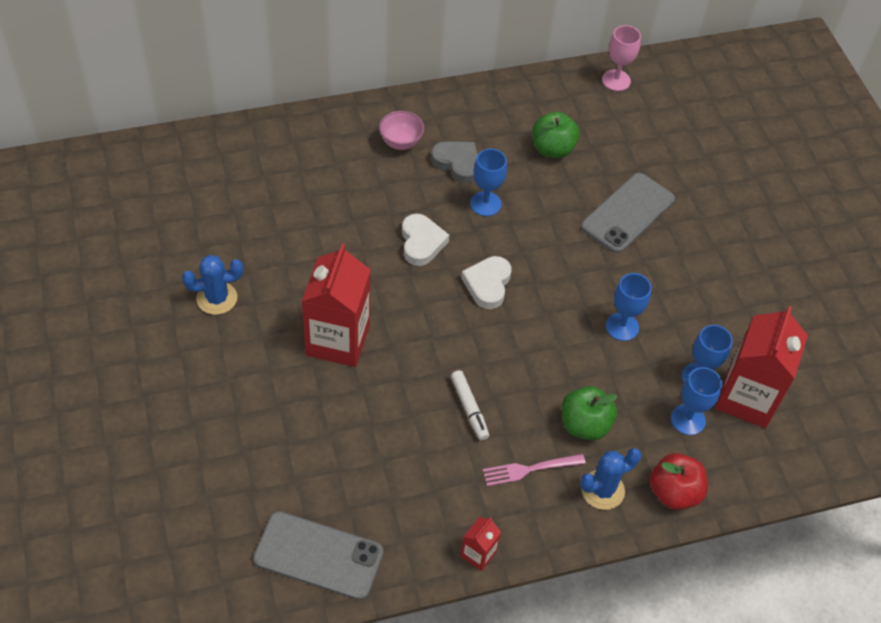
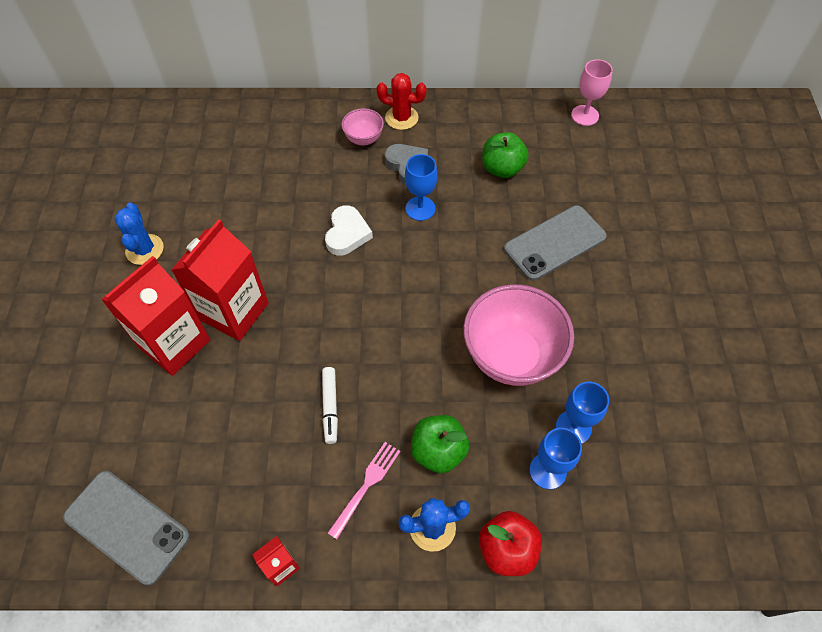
camera: 20 degrees right, 5 degrees up
blue cactus [182,255,243,315] -> blue cactus turned 75 degrees clockwise [114,203,164,265]
white heart [461,256,511,309] -> none
pink fork [483,454,586,486] -> pink fork turned 120 degrees clockwise [328,442,400,539]
blue goblet [606,273,652,341] -> pink bowl [463,284,574,386]
red carton [715,306,808,428] -> red carton moved to [101,256,210,376]
none -> red cactus [377,73,427,130]

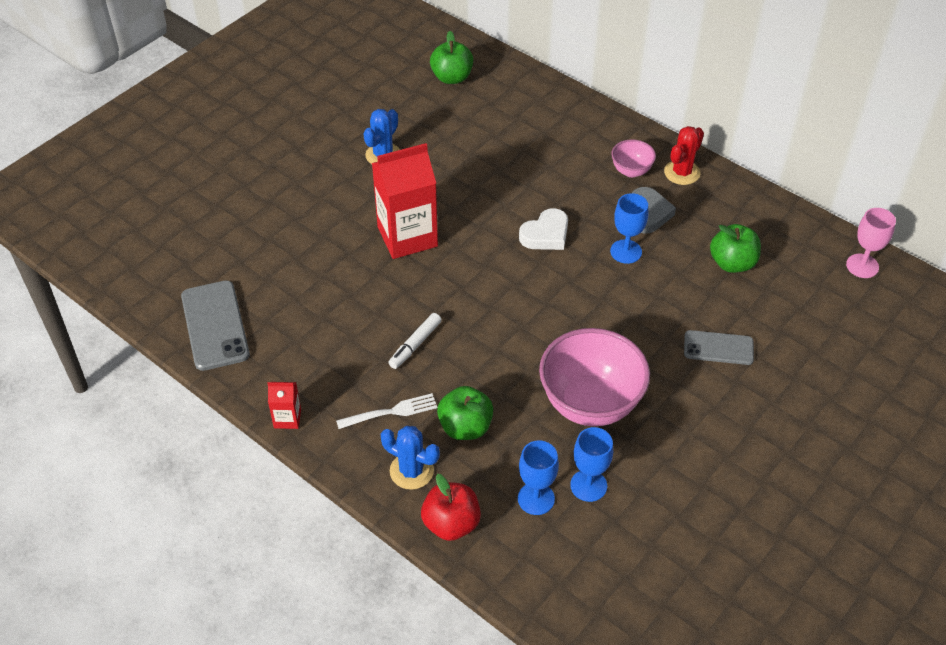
camera: 40 degrees right, 10 degrees down
red carton [101,256,210,376] -> none
pink fork [328,442,400,539] -> white fork [336,393,437,429]
red cactus [377,73,427,130] -> red cactus turned 75 degrees clockwise [664,126,704,185]
grey phone [504,206,607,281] -> grey phone [684,330,754,365], size x0.64
none -> green apple [430,31,473,84]

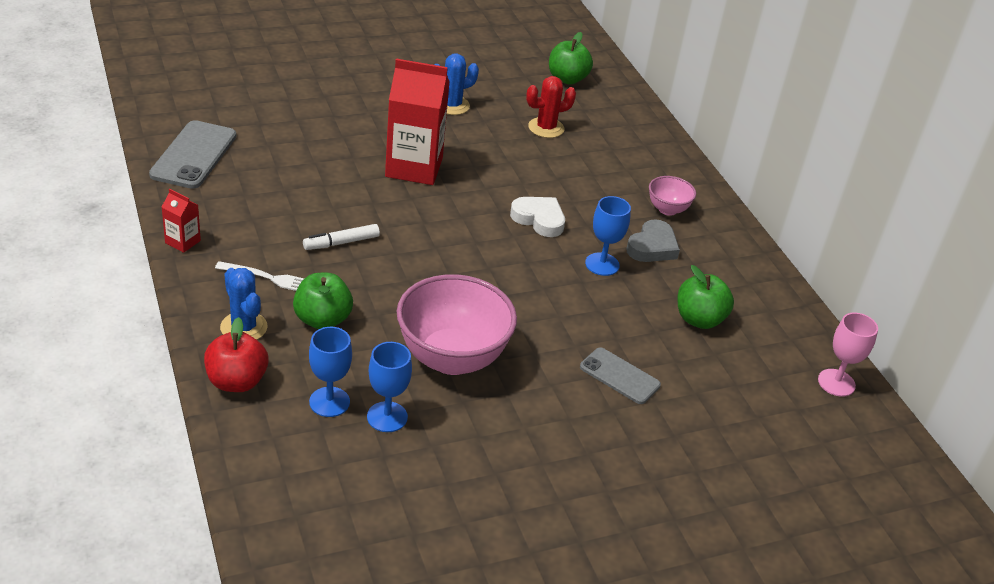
camera: 25 degrees right, 10 degrees down
white heart [519,208,568,250] -> white heart turned 135 degrees counterclockwise [510,197,565,237]
red cactus [664,126,704,185] -> red cactus moved to [526,76,576,138]

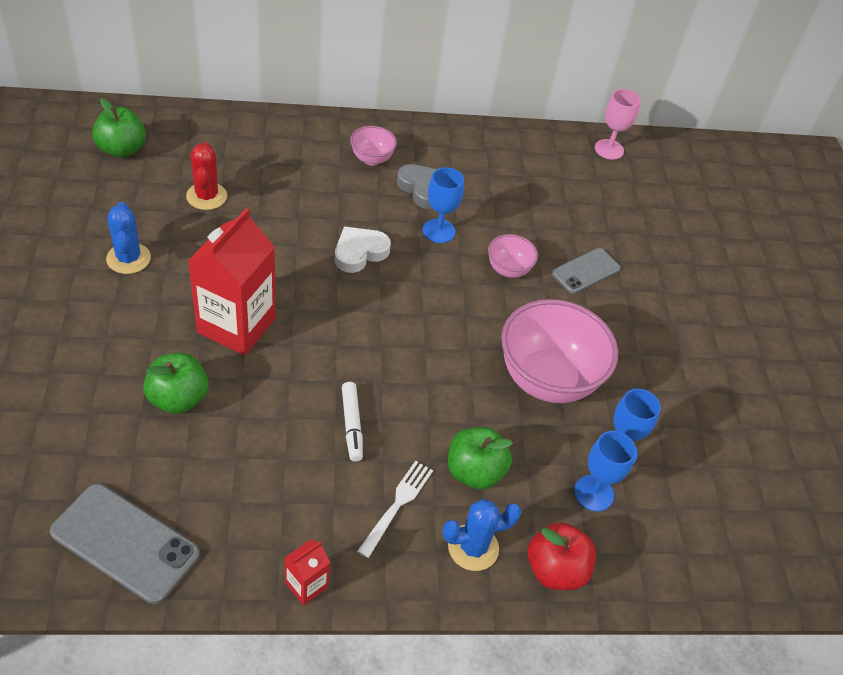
camera: 75 degrees left, 10 degrees up
green apple [678,265,734,329] -> green apple moved to [143,353,209,414]
none -> pink bowl [488,234,538,278]

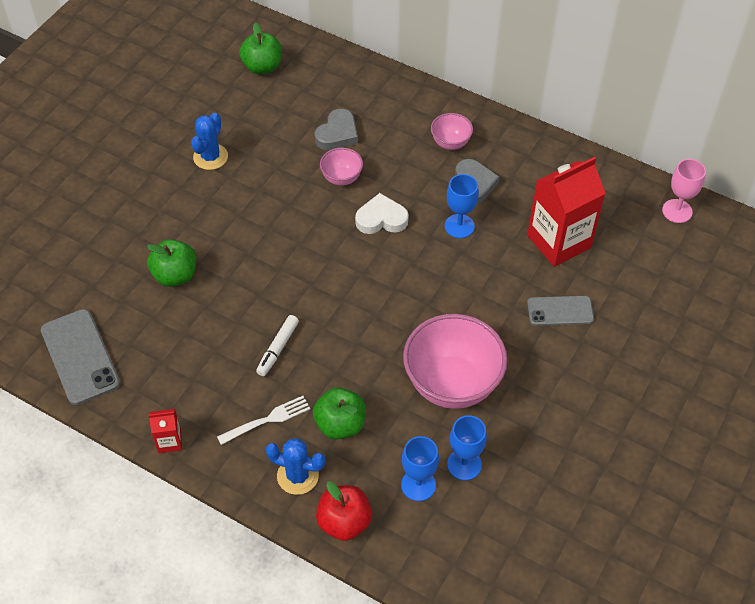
camera: 40 degrees right, 5 degrees up
red cactus [186,142,227,210] -> none
red carton [188,208,276,355] -> red carton moved to [527,157,606,267]
pink bowl [488,234,538,278] -> pink bowl moved to [320,147,363,186]
none -> grey heart [315,109,358,150]

